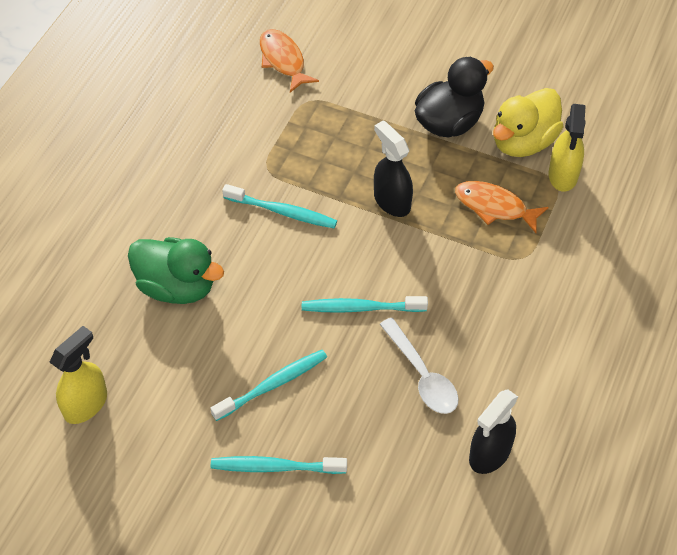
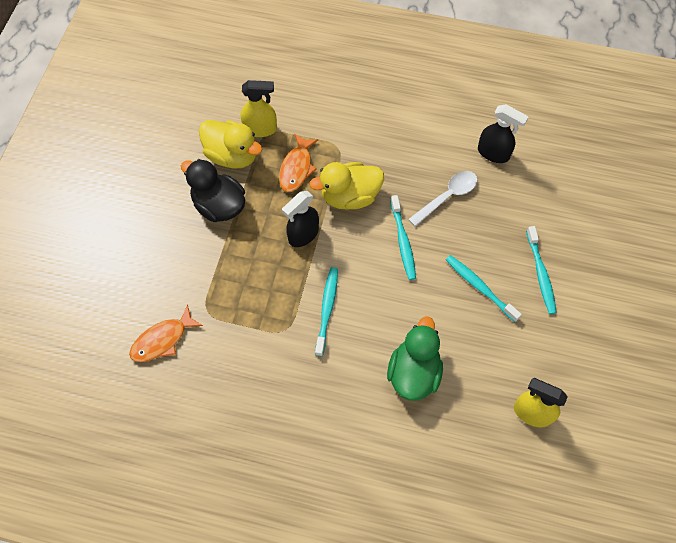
camera: 100 degrees left, 10 degrees up
none -> yellow duck [309,162,384,210]

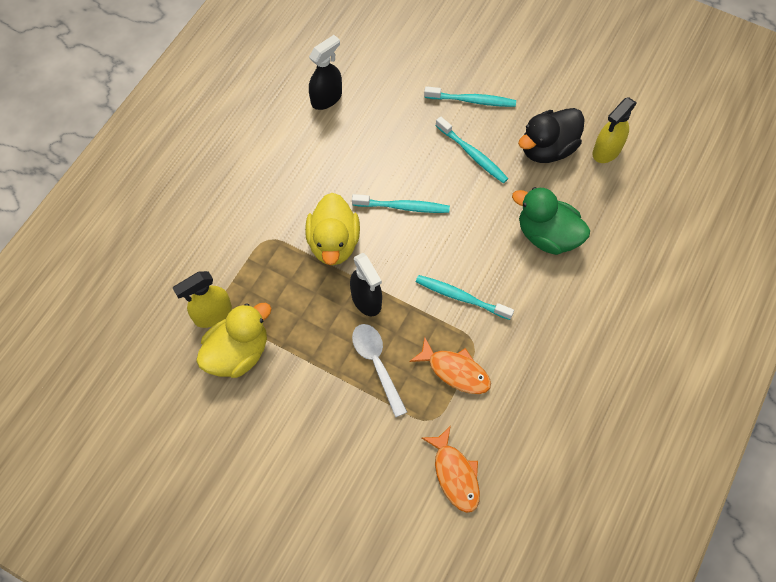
camera: 75 degrees left, 0 degrees up
black duck [181,159,245,222] -> black duck moved to [518,108,585,163]
yellow spray bottle [241,80,277,137] -> yellow spray bottle turned 135 degrees counterclockwise [173,271,232,328]
orange fish [279,134,319,192] -> orange fish moved to [409,337,491,394]
white spoon [408,171,477,227] -> white spoon moved to [352,324,407,417]
turquoise toothbrush [446,255,522,322] -> turquoise toothbrush turned 105 degrees counterclockwise [436,116,509,183]

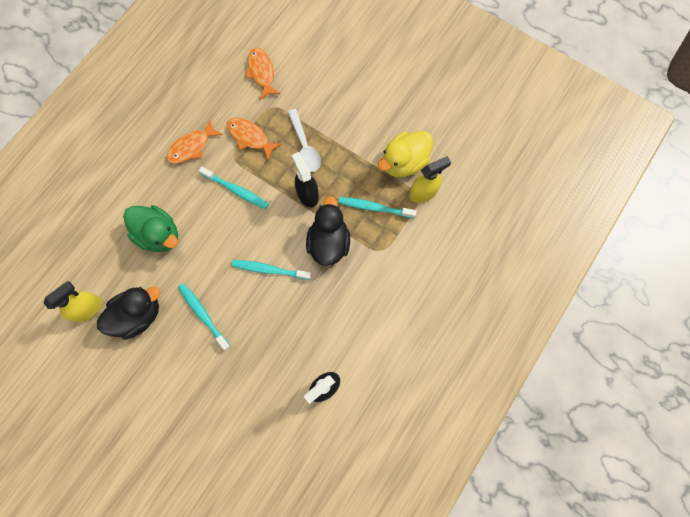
camera: 175 degrees left, 10 degrees up
yellow duck [305,193,360,265] -> black duck [306,196,350,266]
turquoise toothbrush [424,86,516,107] -> turquoise toothbrush moved to [338,197,417,218]
none -> orange fish [166,119,223,164]

